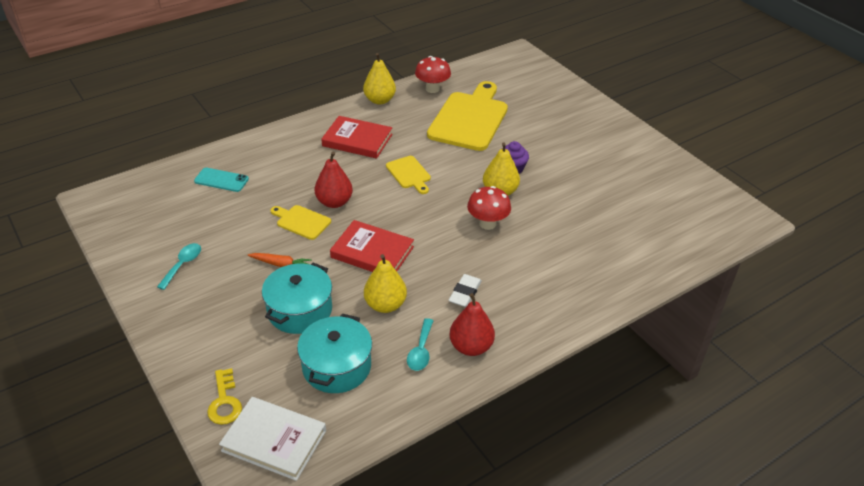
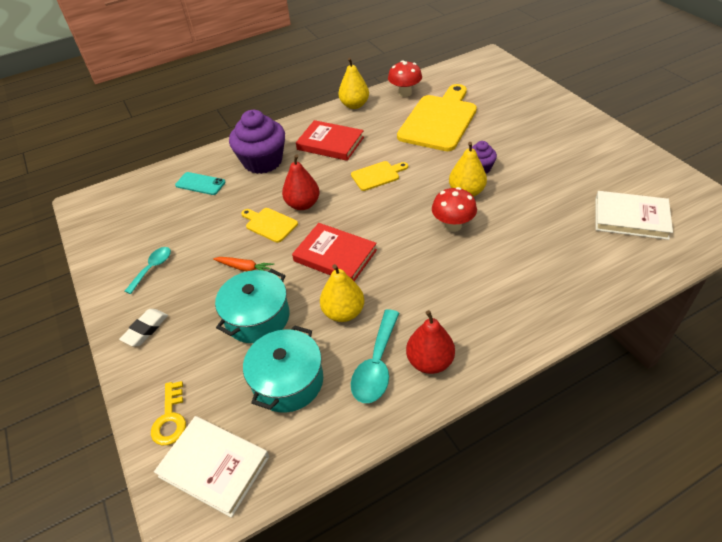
camera: 10 degrees right, 5 degrees up
yellow cutting board [386,156,431,194] -> yellow cutting board turned 90 degrees counterclockwise [351,161,408,191]
turquoise spoon [407,318,434,371] -> turquoise spoon [351,309,399,403], size x1.55
white eraser [448,274,482,307] -> white eraser moved to [119,309,168,346]
none -> purple cupcake [229,110,285,174]
none -> white book [595,191,673,240]

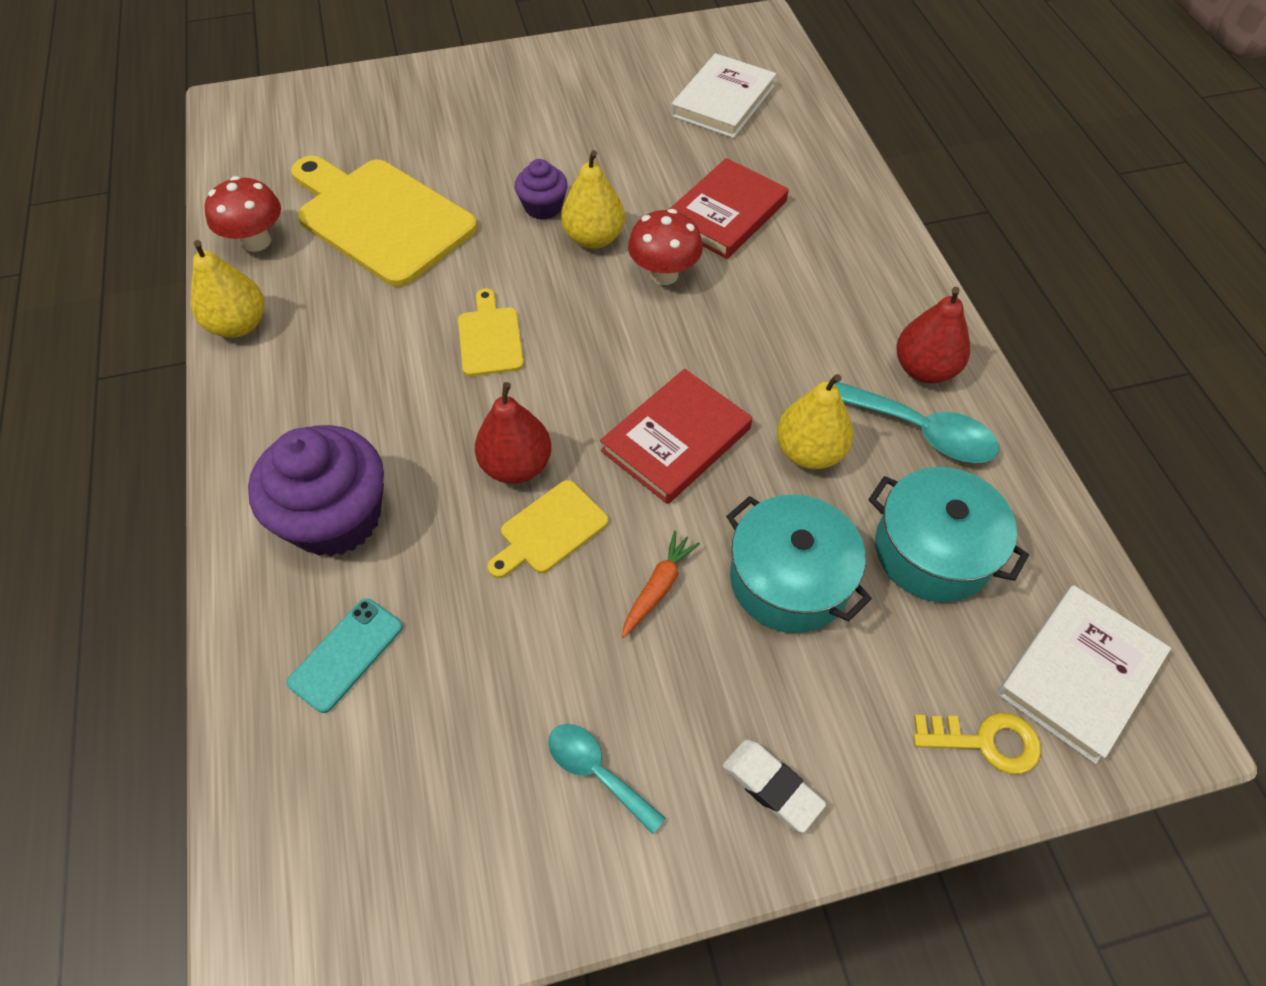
camera: 80 degrees left, 10 degrees up
red book [296,120,364,161] -> red book moved to [670,158,789,259]

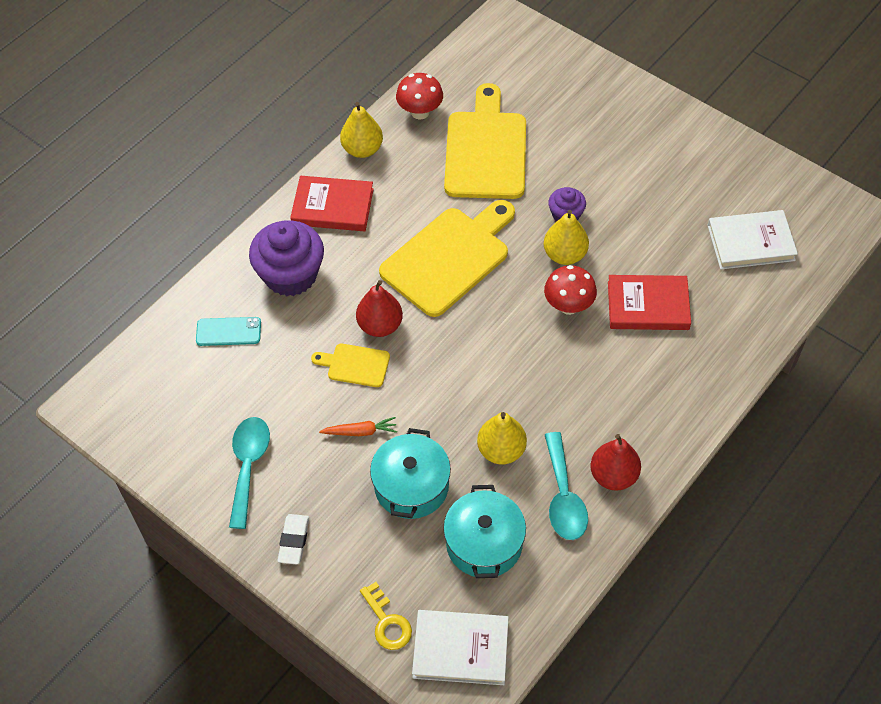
camera: 55 degrees right, 0 degrees up
yellow cutting board [458,288,524,376] -> yellow cutting board [379,200,515,317], size x2.10
turquoise spoon [548,724,666,834] -> turquoise spoon [229,417,270,529], size x1.55
red book [600,369,752,504] -> red book moved to [290,176,374,231]

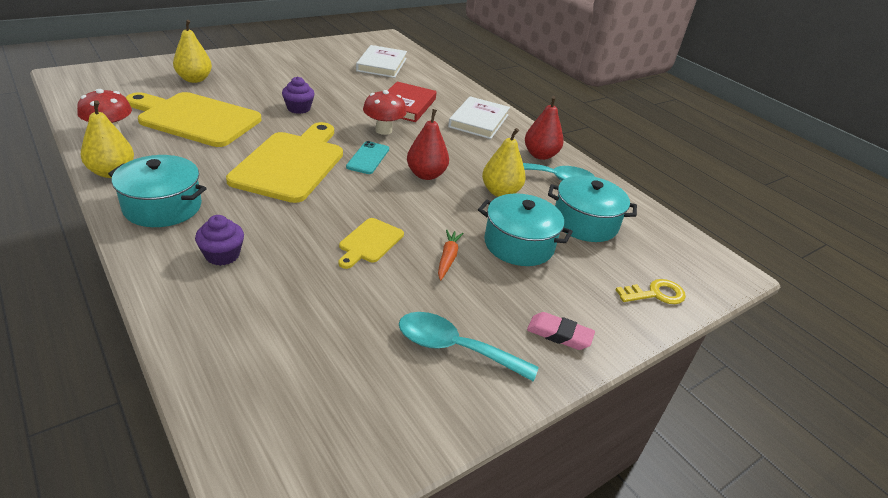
camera: 80 degrees left, 20 degrees down
turquoise phone [196,317,261,346] -> turquoise phone moved to [346,141,389,174]
purple cupcake [249,220,324,296] -> purple cupcake [195,215,244,266], size x0.52
white eraser [277,514,309,564] -> pink eraser [527,312,595,350]
red book [290,176,374,231] -> turquoise pot [108,155,207,227]
red pear [356,280,403,337] -> red pear moved to [407,109,449,180]
yellow cutting board [379,200,515,317] -> yellow cutting board turned 45 degrees clockwise [226,122,343,203]
white book [412,610,509,685] -> white book moved to [448,96,510,139]
yellow pear [544,210,589,265] -> yellow pear moved to [173,20,212,83]

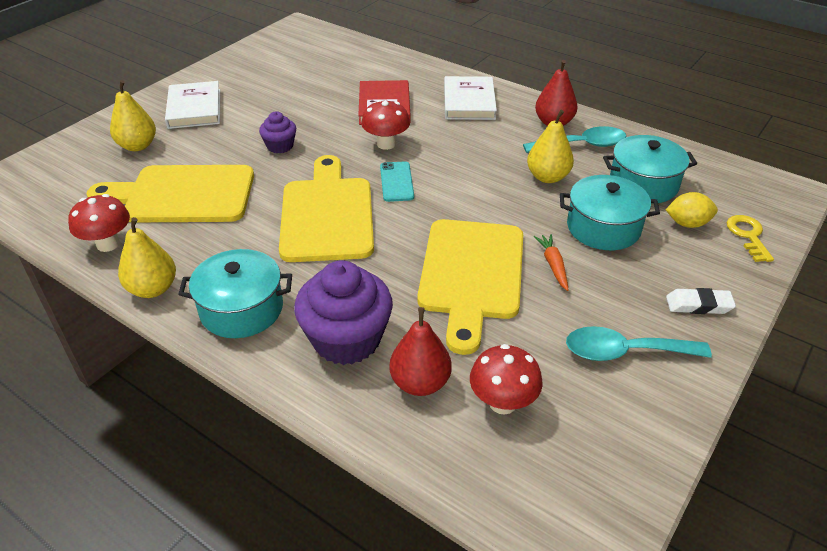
camera: 15 degrees left, 5 degrees up
purple cupcake [195,215,244,266] -> purple cupcake [294,260,393,365], size x1.91
yellow cutting board [339,218,404,269] -> yellow cutting board [417,219,523,355], size x2.10
white book [356,45,407,78] -> white book moved to [165,81,220,129]
red pear [407,109,449,180] -> red pear moved to [389,307,452,396]
pink eraser [527,312,595,350] -> white eraser [666,288,736,314]
yellow key [615,279,686,304] -> yellow key turned 60 degrees counterclockwise [727,215,774,262]
none -> red mushroom [470,344,543,415]
none -> yellow lemon [666,192,718,228]

